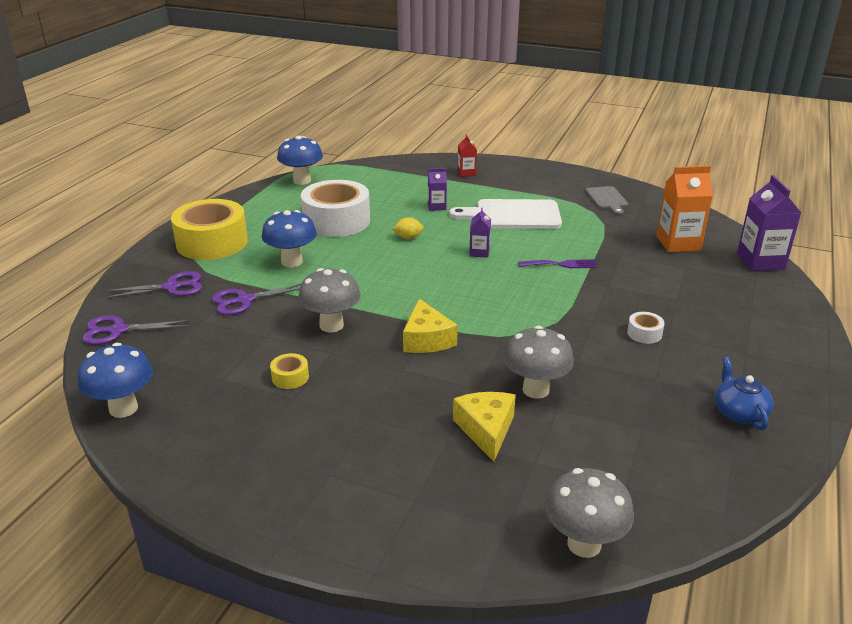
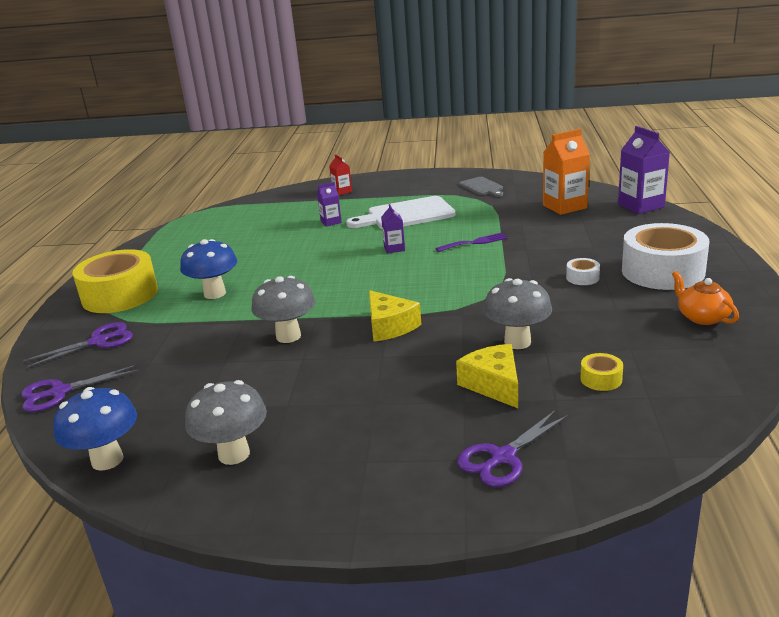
camera: 15 degrees left, 5 degrees down
purple scissors [212,283,301,315] -> purple scissors moved to [457,410,569,487]
yellow tape [270,353,309,389] -> yellow tape moved to [580,353,623,391]
blue mushroom [277,136,323,185] -> none
white tape [301,180,370,237] -> white tape moved to [622,223,709,290]
yellow lemon [393,217,424,239] -> none
grey mushroom [545,468,634,558] -> grey mushroom moved to [185,380,267,465]
blue teapot [715,357,774,430] -> orange teapot [672,271,739,325]

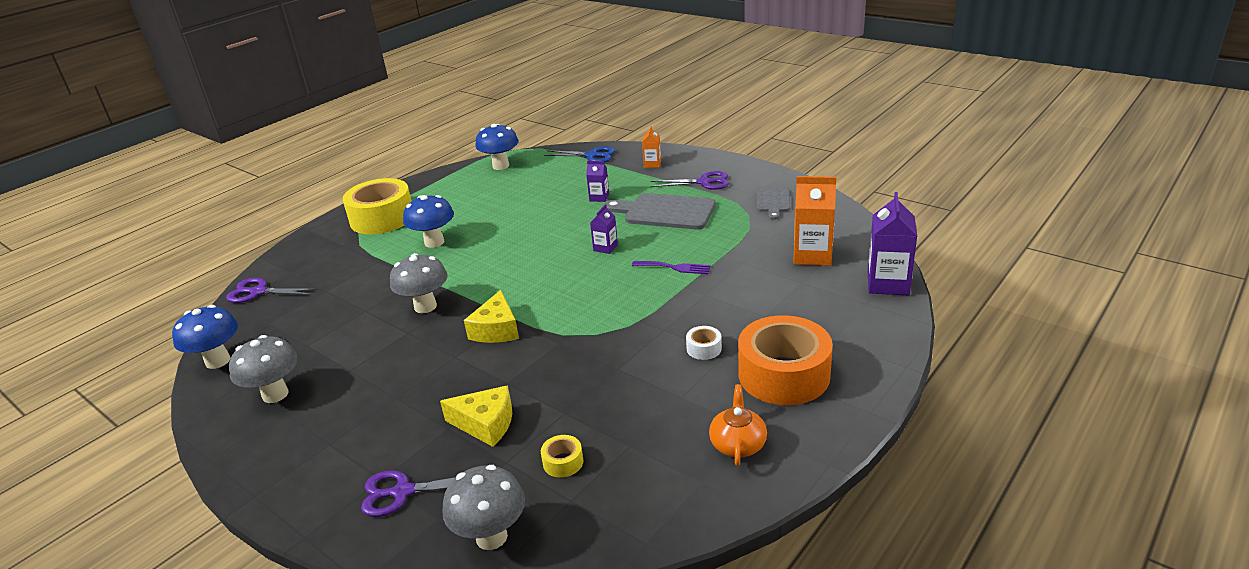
camera: 35 degrees right, 5 degrees up
purple scissors [23,322,133,368] -> purple scissors moved to [651,171,729,190]
red carton [329,154,352,195] -> orange carton [642,126,661,168]
white cutting board [346,196,456,229] -> grey cutting board [604,193,716,229]
yellow cheese [456,344,518,408] -> yellow cheese turned 90 degrees clockwise [440,386,512,447]
grey mushroom [483,278,552,349] -> grey mushroom moved to [442,465,525,550]
white tape [622,223,709,290] -> orange tape [738,315,833,405]
none -> blue mushroom [475,124,519,170]
none -> blue scissors [544,146,615,162]

